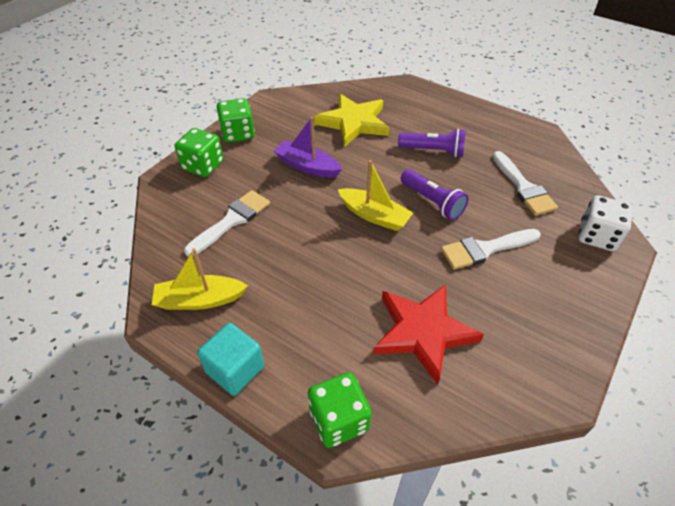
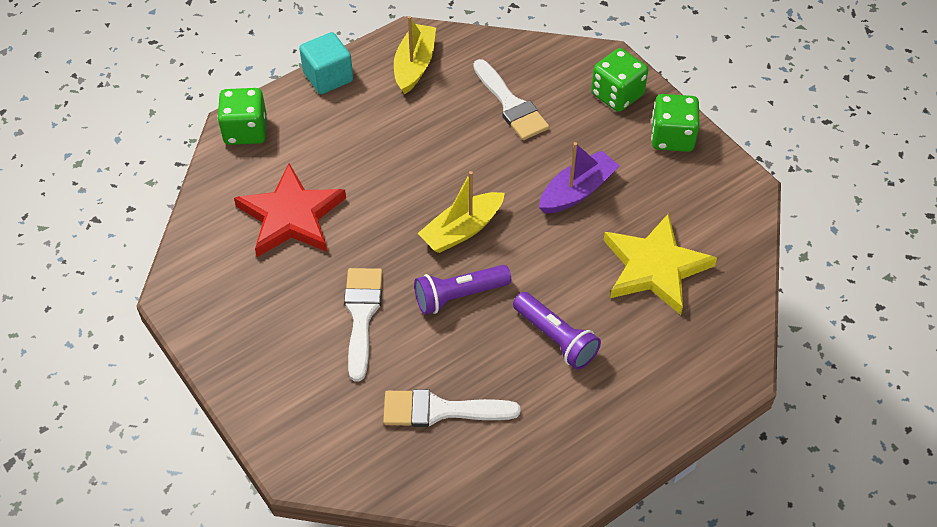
camera: 110 degrees right, 5 degrees up
purple flashlight [398,129,466,157] -> purple flashlight turned 75 degrees counterclockwise [513,292,601,370]
white dice [578,195,633,251] -> none

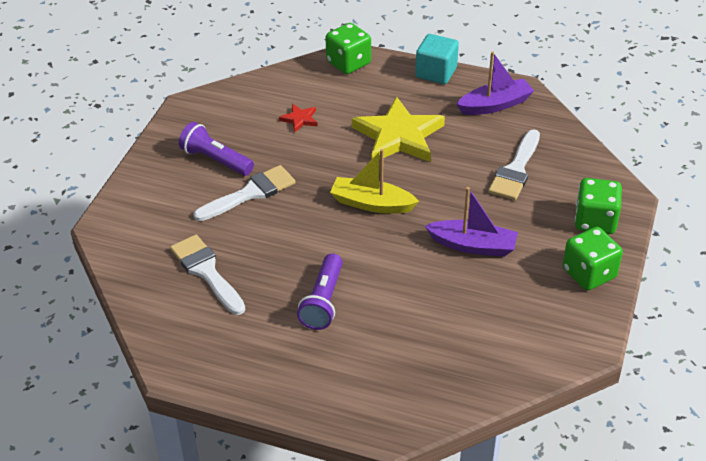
camera: 55 degrees right, 10 degrees down
red star [234,163,346,257] -> red star [279,104,318,133], size x0.43
yellow boat [394,16,436,95] -> purple boat [456,51,534,115]
purple flashlight [414,265,511,315] -> purple flashlight moved to [179,122,254,176]
yellow star [603,213,717,315] -> yellow star moved to [352,97,445,162]

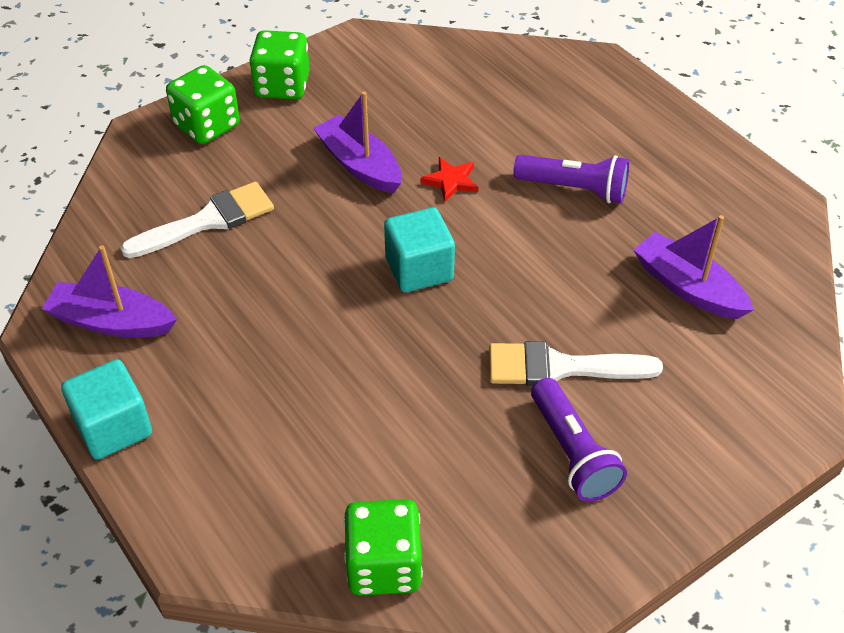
camera: 145 degrees left, 5 degrees up
white brush [170,235,245,315] -> purple boat [634,215,754,319]
red star [279,104,318,133] -> red star moved to [421,157,478,202]
purple flashlight [297,253,343,330] -> purple flashlight turned 60 degrees clockwise [513,155,629,203]
green dice [325,23,371,74] -> green dice moved to [344,499,423,595]
yellow boat [330,149,419,214] -> turquoise cube [384,207,455,292]
yellow star [352,97,445,162] -> none

